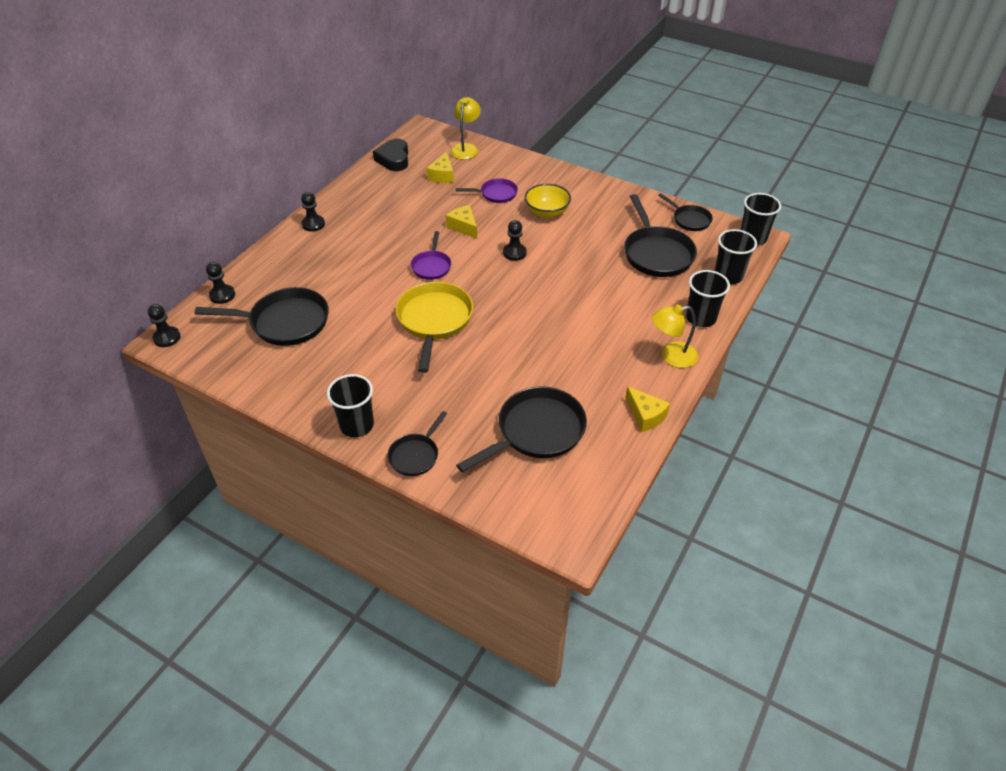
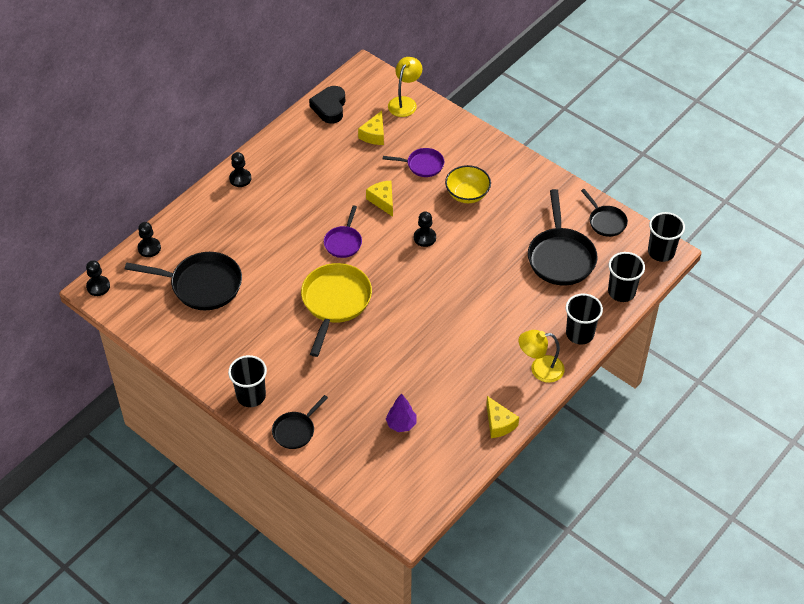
camera: 10 degrees right, 5 degrees up
black pan [456,386,587,473] -> purple tree [386,393,416,432]

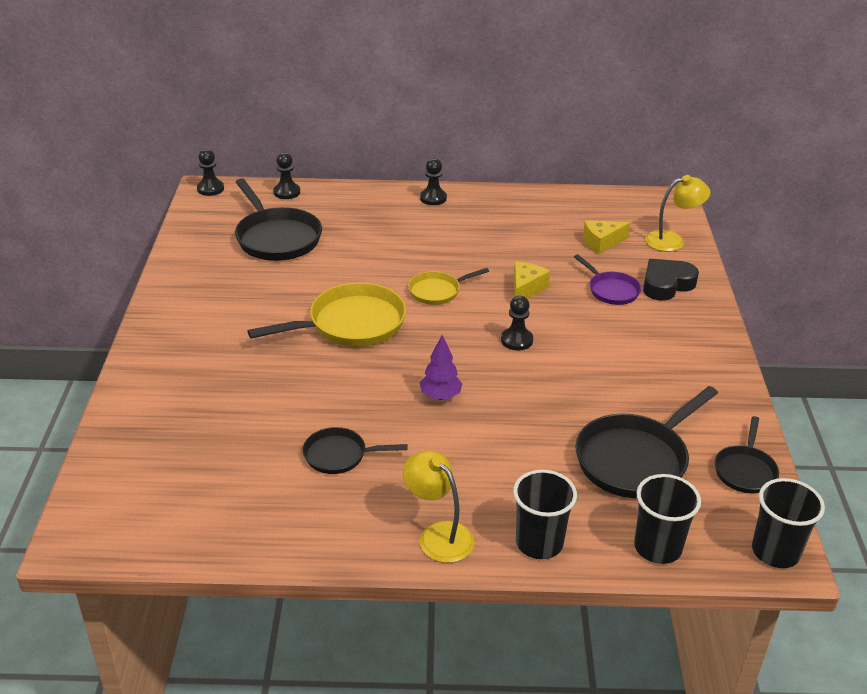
camera: 50 degrees right, 15 degrees down
black cup [228,355,267,407] -> none
black pan [272,395,328,449] -> black pan moved to [303,427,408,474]
black heart [309,86,346,124] -> black heart moved to [643,259,699,301]
purple pan [324,205,362,258] -> yellow pan [408,268,489,305]
purple tree [386,393,416,432] -> purple tree moved to [420,335,462,400]
yellow bowl [445,165,491,203] -> none
yellow cheese [486,396,519,438] -> none

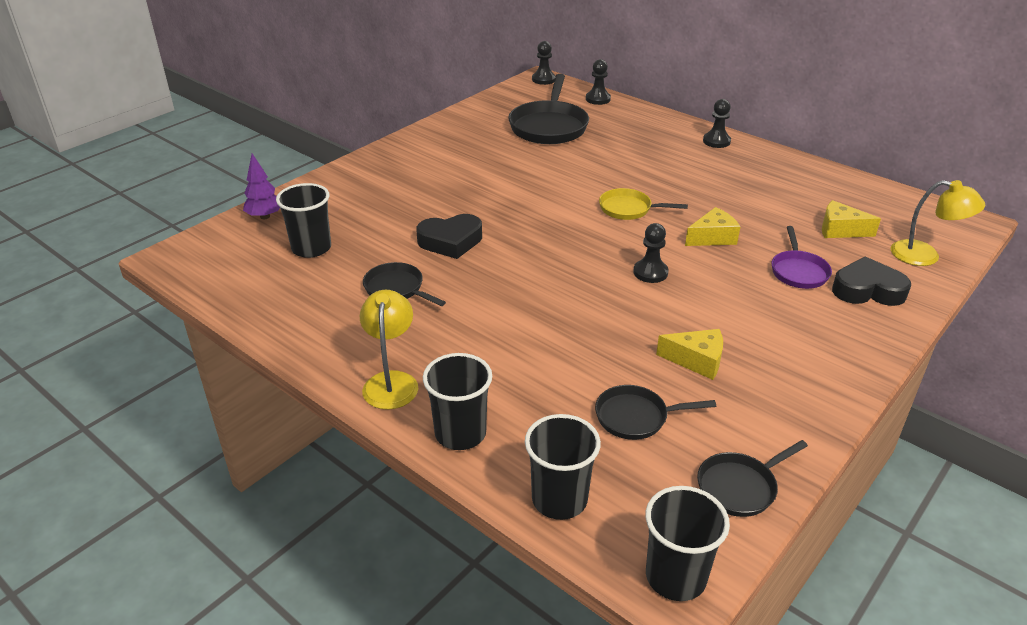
camera: 40 degrees right, 0 degrees up
yellow pan [248,283,406,347] -> none
purple tree [420,335,462,400] -> purple tree moved to [243,154,280,219]
black pan [575,386,718,498] -> black pan [595,385,716,440], size x0.56
none -> black cup [276,183,331,258]
none -> black heart [416,214,482,259]
none -> yellow cheese [656,329,723,380]

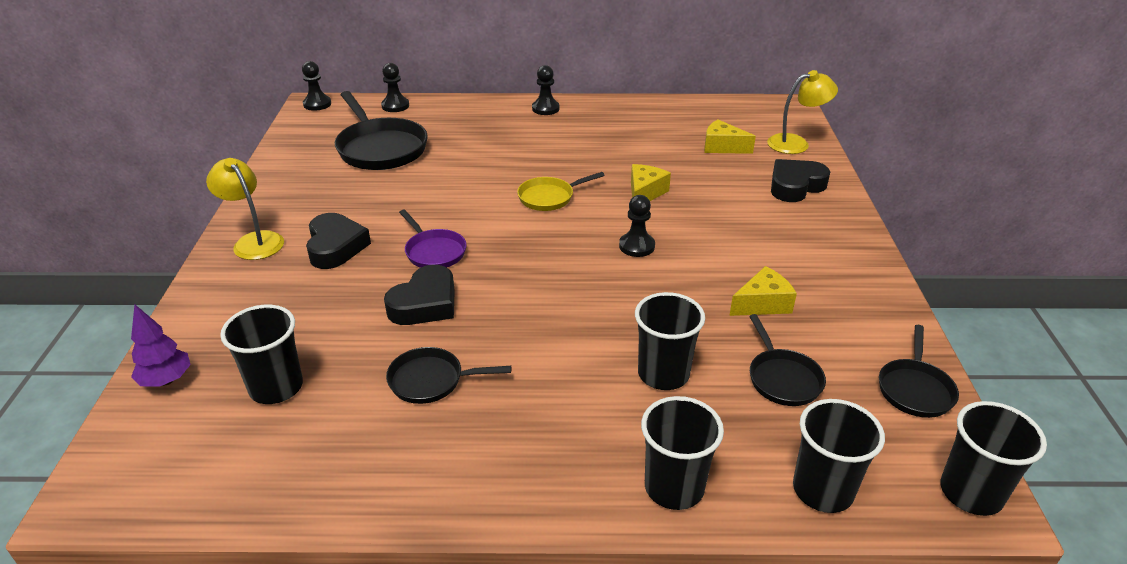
camera: 40 degrees left, 0 degrees up
yellow lamp [360,290,418,410] -> yellow lamp moved to [206,158,284,260]
black pan [595,385,716,440] -> black pan turned 60 degrees counterclockwise [749,314,826,406]
purple pan [771,226,832,289] -> purple pan moved to [399,210,467,268]
yellow cheese [822,200,881,238] -> yellow cheese turned 45 degrees clockwise [704,120,756,154]
none -> black heart [306,213,371,269]
none -> black cup [635,292,705,390]

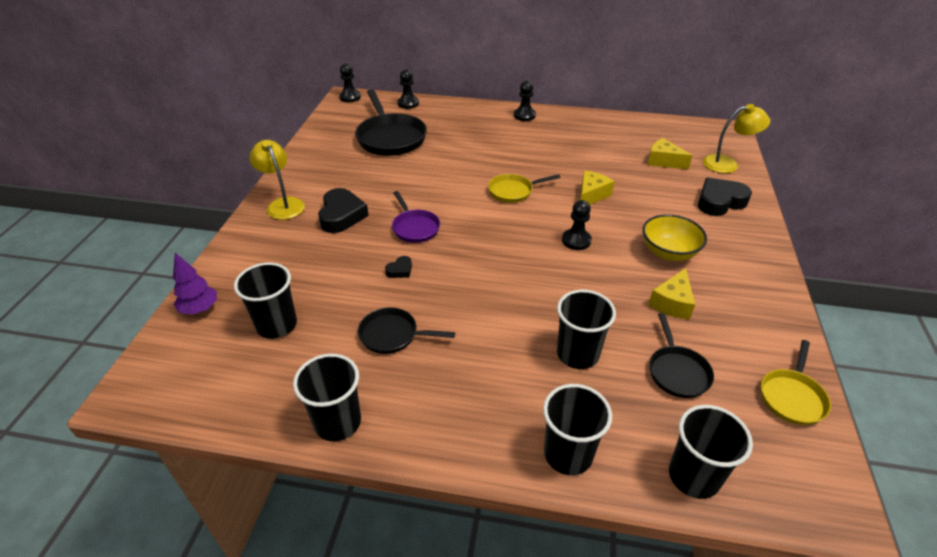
camera: 10 degrees right, 5 degrees up
black heart [384,265,455,325] -> black heart [385,256,412,278], size x0.47
yellow cheese [729,266,797,316] -> yellow cheese turned 135 degrees clockwise [648,268,695,320]
black pan [879,325,959,418] -> yellow pan [761,340,831,425]
black cup [940,401,1047,516] -> black cup moved to [293,353,361,441]
none -> yellow bowl [643,214,707,261]

